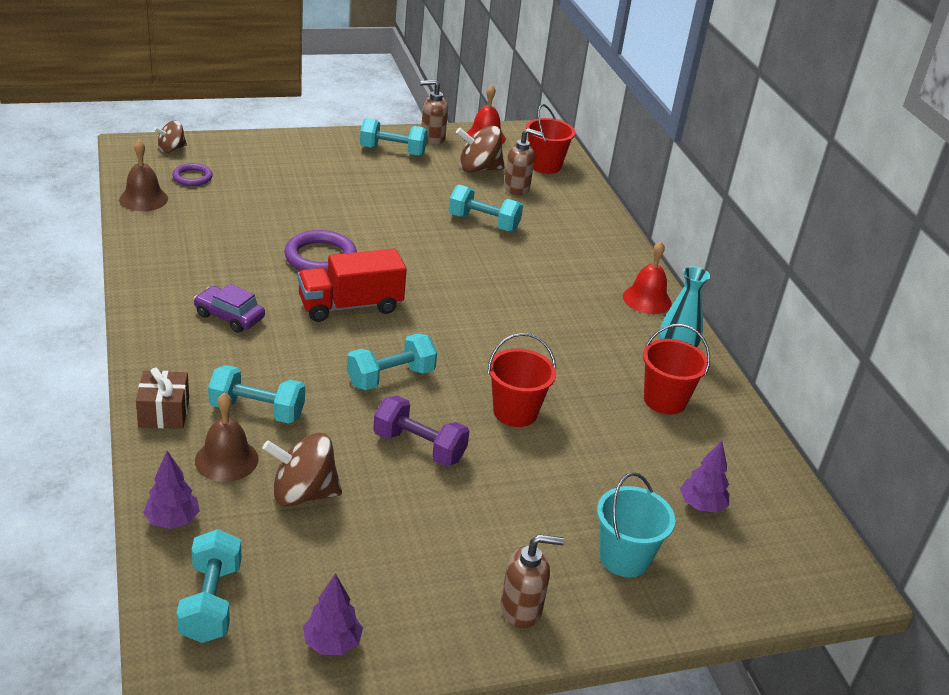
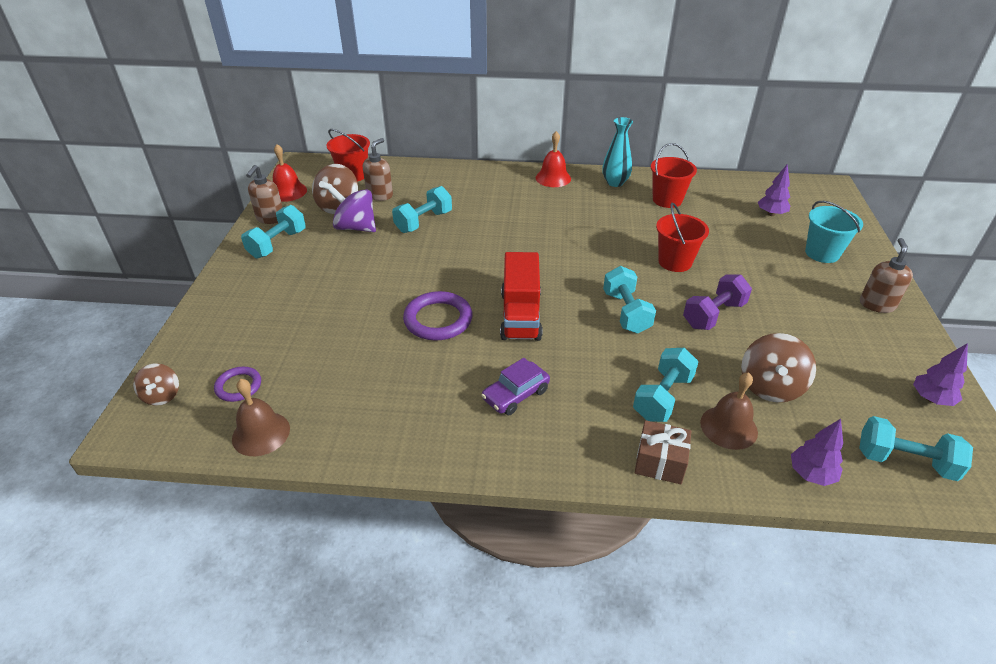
camera: 65 degrees left, 5 degrees up
none -> purple spinning top [328,186,376,232]

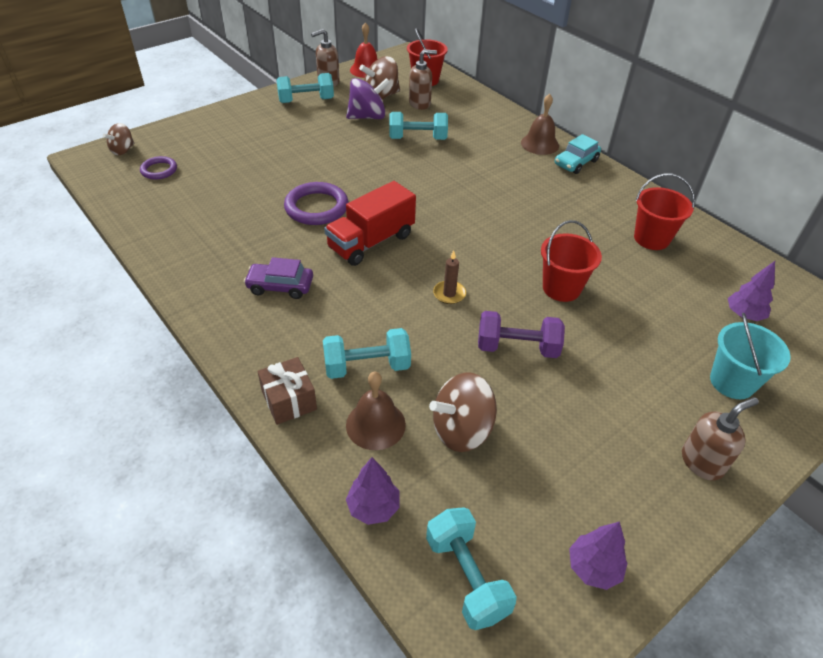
camera: 45 degrees right, 5 degrees up
brown bell [232,379,290,456] -> brown bell moved to [521,94,559,155]
purple spinning top [328,186,376,232] -> purple spinning top turned 90 degrees clockwise [346,78,390,119]
red bell [536,131,571,187] -> turquoise car [555,134,601,174]
turquoise vase [602,117,633,187] -> none
turquoise dumbbell [603,266,656,333] -> brown candle [433,250,466,304]

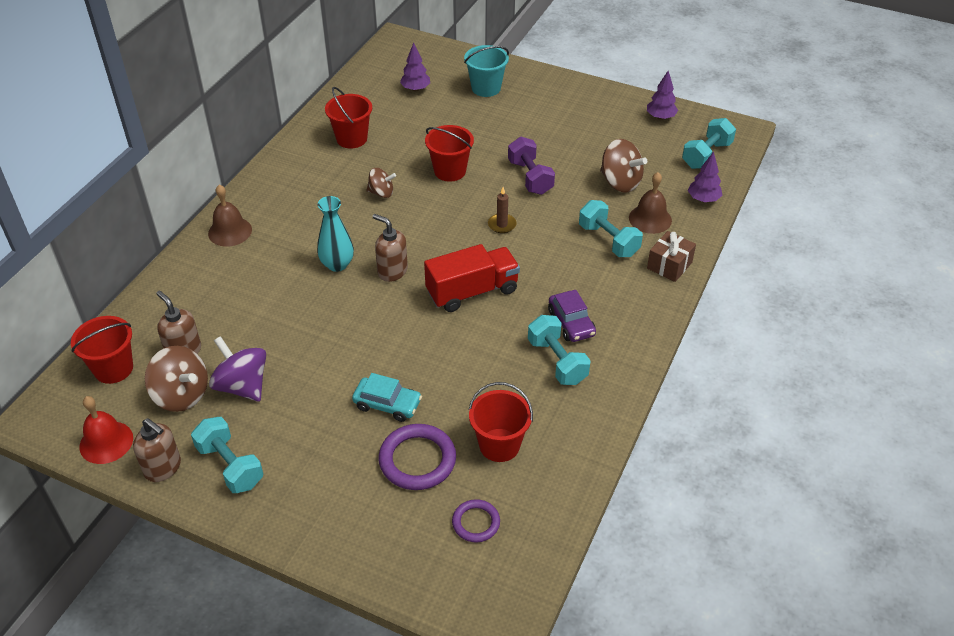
camera: 115 degrees left, 0 degrees up
brown spinning top [103,123,134,155] -> brown spinning top moved to [366,168,396,198]
purple ring [284,182,348,225] -> purple ring moved to [379,424,456,490]
red truck [324,181,416,266] -> red truck turned 45 degrees counterclockwise [424,244,520,312]
turquoise dumbbell [389,112,448,140] -> turquoise dumbbell moved to [528,315,591,385]
turquoise car [555,134,601,174] -> turquoise car moved to [352,373,422,422]
brown soap dispenser [682,397,759,481] -> brown soap dispenser moved to [373,214,408,282]
none -> turquoise vase [317,196,354,272]
none -> red bucket [469,382,533,462]

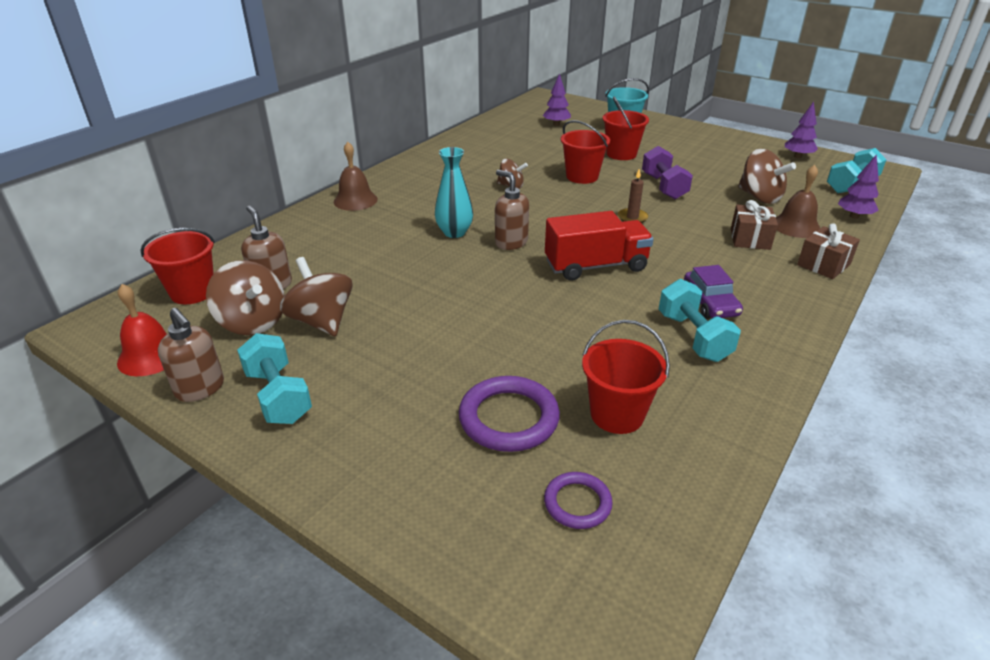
camera: 10 degrees right, 10 degrees down
purple spinning top [209,336,266,401] -> brown spinning top [280,257,353,336]
red bucket [325,87,372,149] -> red bucket moved to [602,97,649,160]
turquoise car [352,373,422,422] -> none
turquoise dumbbell [579,200,643,257] -> brown gift [731,200,778,250]

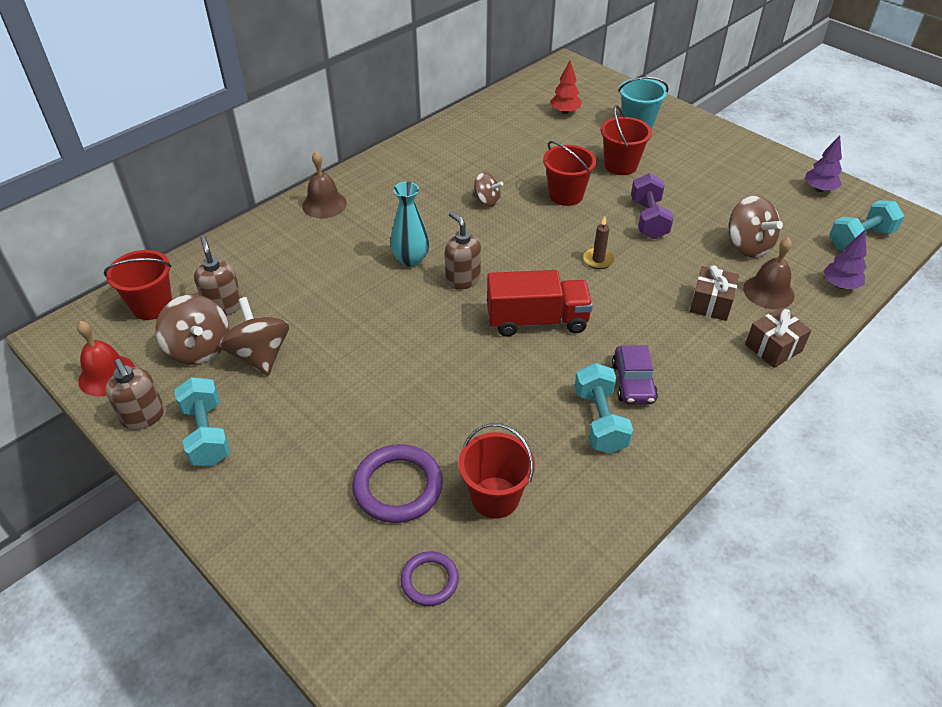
camera: 10 degrees right, 10 degrees up
purple tree [543,73,571,126] -> red tree [550,61,582,114]

